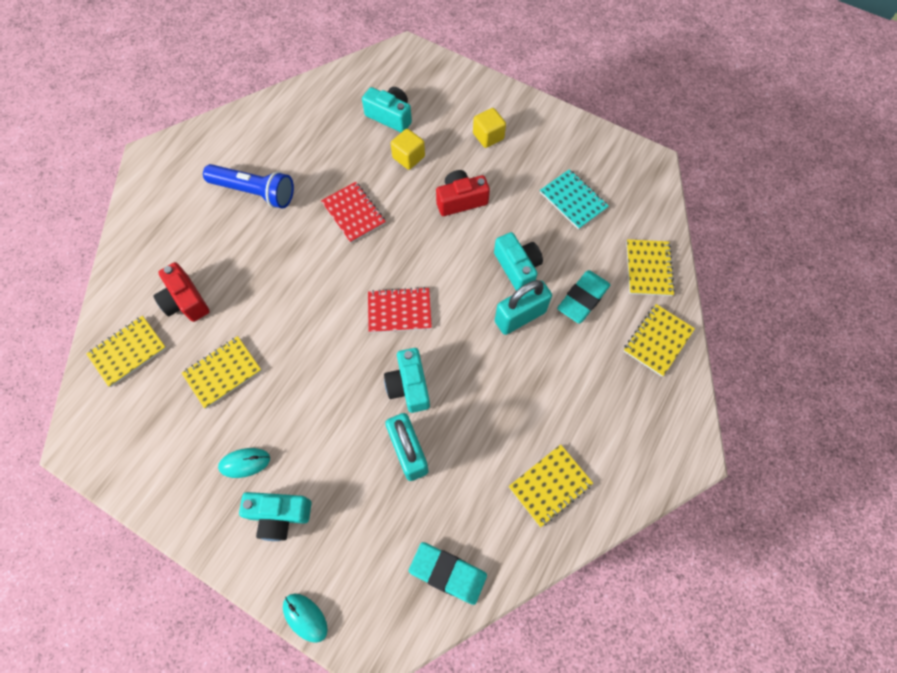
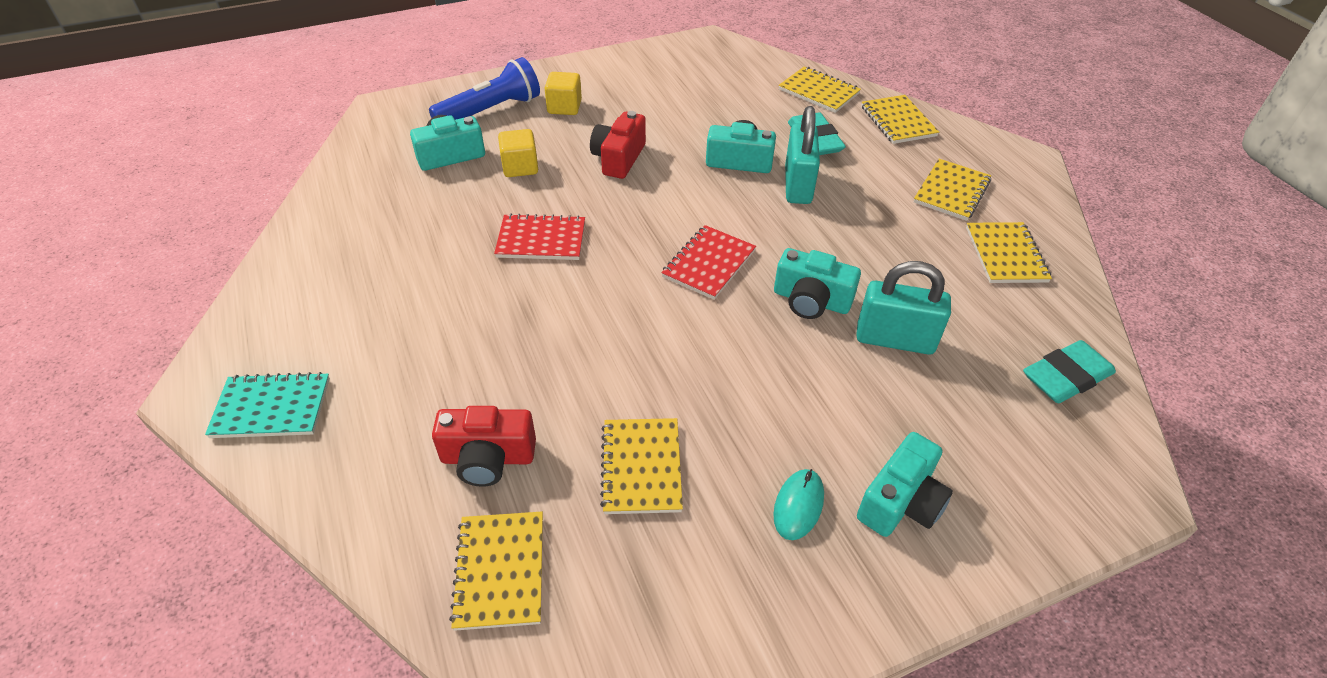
camera: 55 degrees left, 20 degrees down
blue flashlight [203,164,294,208] -> blue flashlight moved to [429,57,540,120]
turquoise mouse [283,594,328,643] -> none
turquoise notebook [540,169,609,230] -> turquoise notebook moved to [205,372,330,438]
none -> yellow notebook [914,159,991,221]

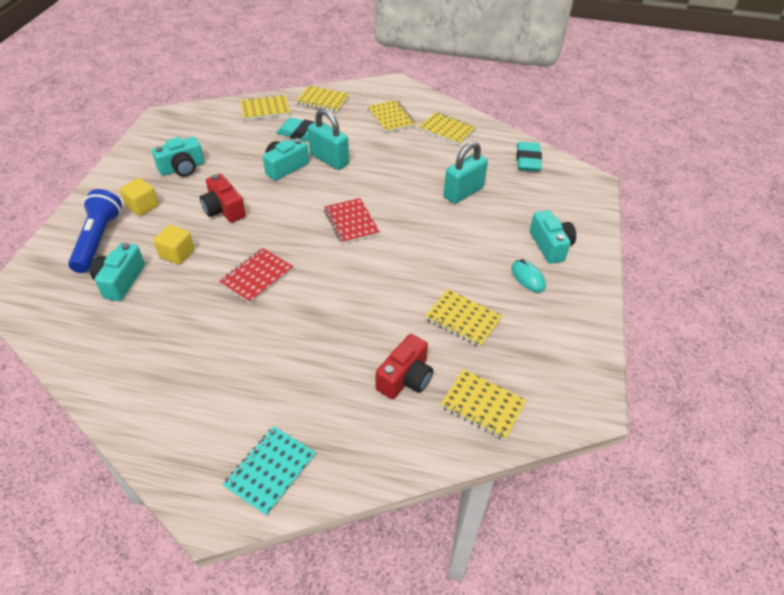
camera: 55 degrees left, 0 degrees up
turquoise camera [774,248,861,319] -> turquoise camera moved to [152,137,204,177]

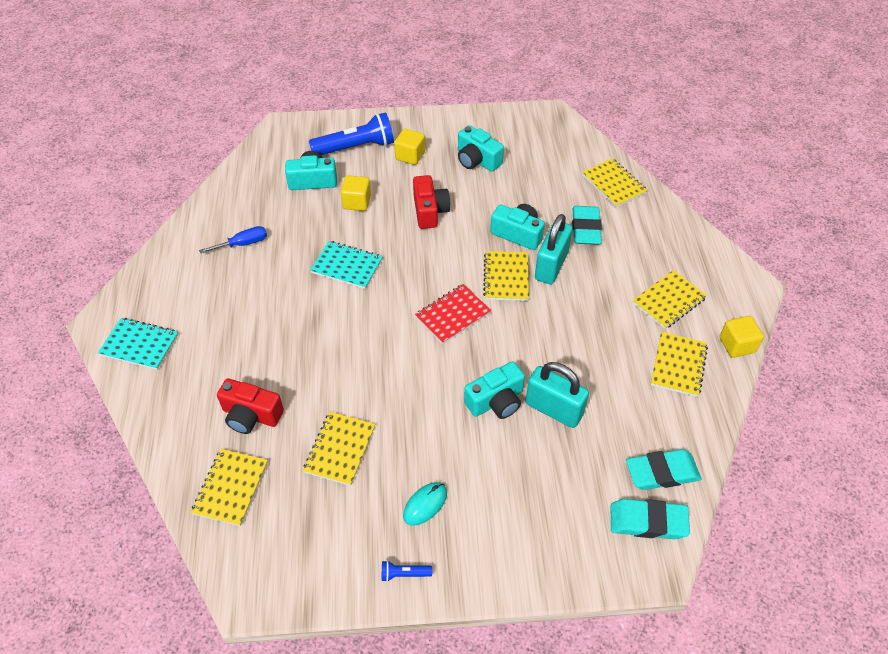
camera: 75 degrees right, 5 degrees up
red camera [200,174,246,223] -> red camera turned 135 degrees clockwise [413,175,450,229]
red notebook [219,248,293,304] -> turquoise notebook [310,241,383,289]
yellow notebook [296,86,349,113] -> yellow notebook moved to [483,251,529,301]
turquoise camera [529,210,576,264] -> turquoise camera moved to [464,361,525,419]
none -> blue screwdriver [199,226,267,254]
none -> blue flashlight [382,560,432,582]
none -> turquoise eraser [611,499,690,539]
none -> yellow cube [720,316,764,358]

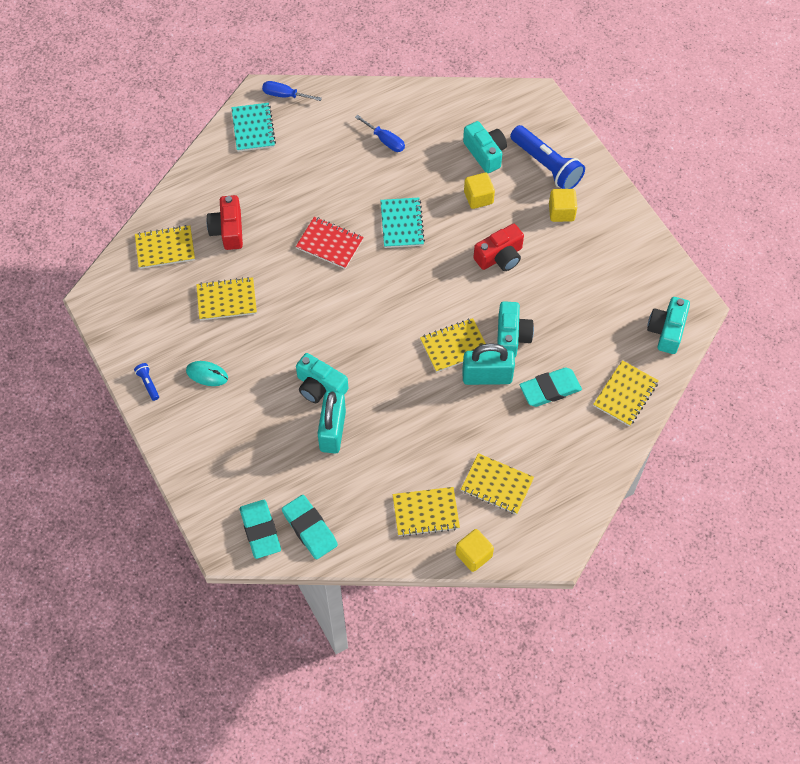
camera: 65 degrees right, 10 degrees up
red notebook [415,284,491,344] -> red notebook moved to [296,217,364,269]
turquoise camera [458,125,504,172] -> turquoise camera moved to [647,297,690,354]
none -> blue screwdriver [262,81,322,101]

